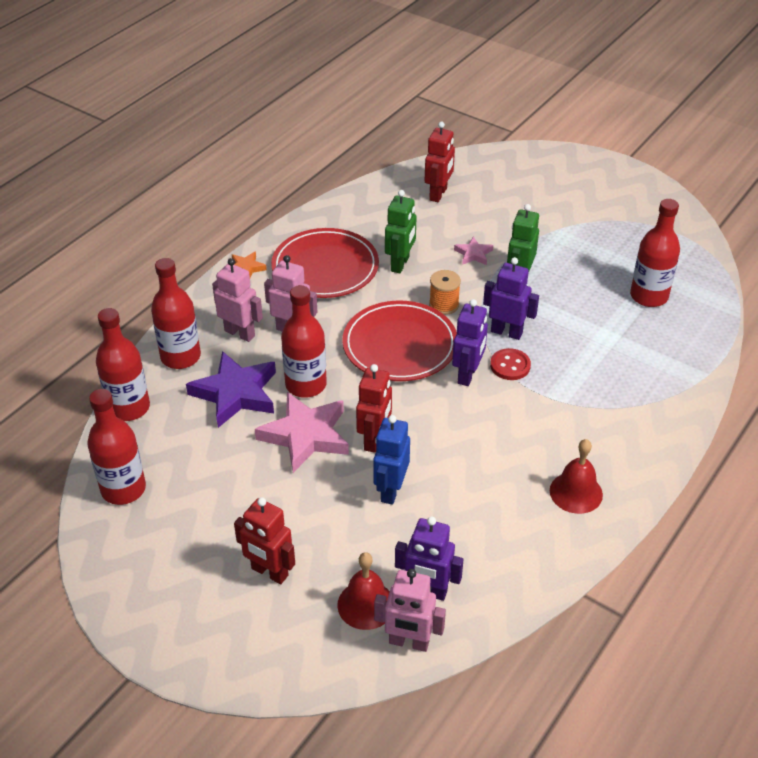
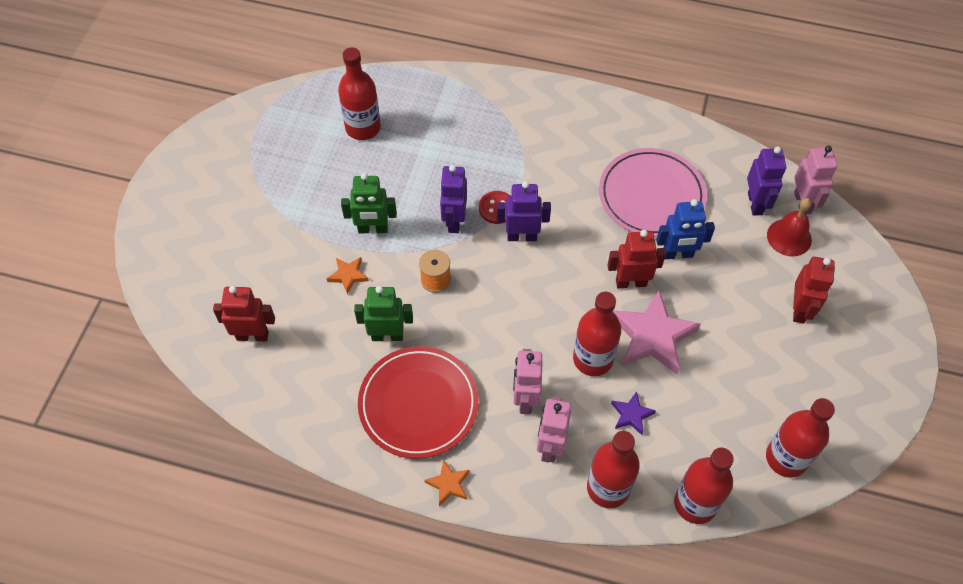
camera: 110 degrees left, 15 degrees up
purple star [186,351,276,428] -> purple star [611,391,656,435], size x0.48
red plate [342,301,457,381] -> none
pink star [454,237,493,265] -> orange star [326,257,369,295]
red bell [550,439,603,514] -> none
none -> pink plate [599,148,707,237]

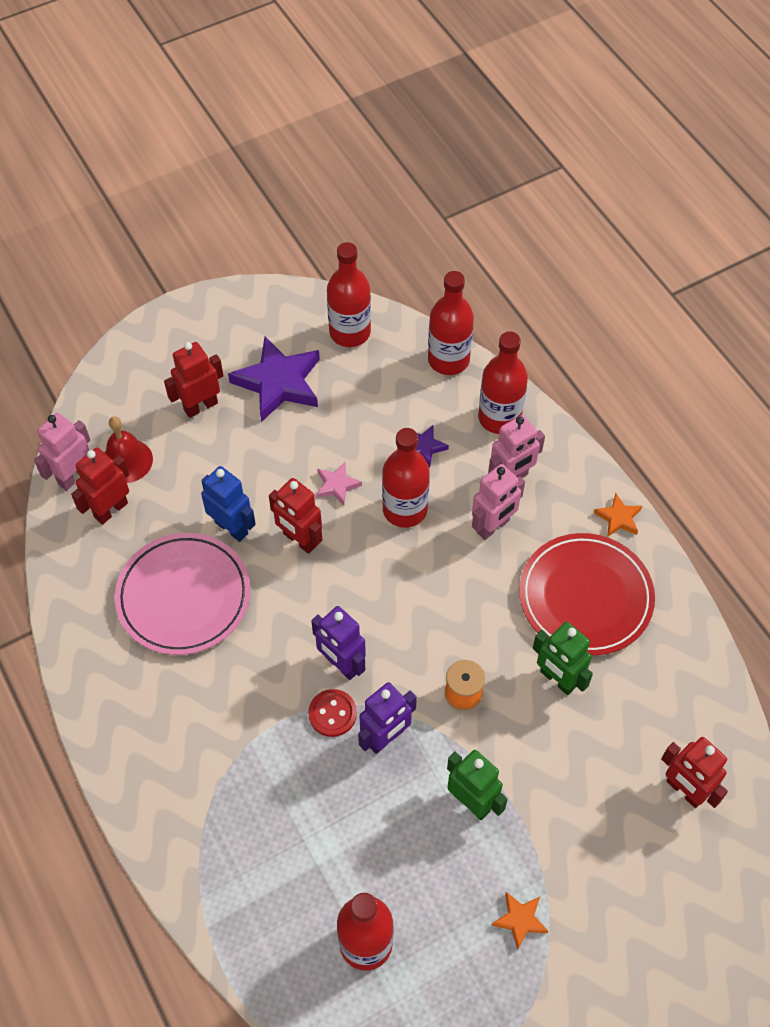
camera: 135 degrees left, 0 degrees up
orange star [326,257,369,295] -> orange star moved to [491,892,548,950]
pink star [613,290,701,374] -> pink star [316,462,362,506], size x0.48
purple robot [747,147,786,216] -> red robot [71,448,129,525]
none -> purple star [228,336,320,422]

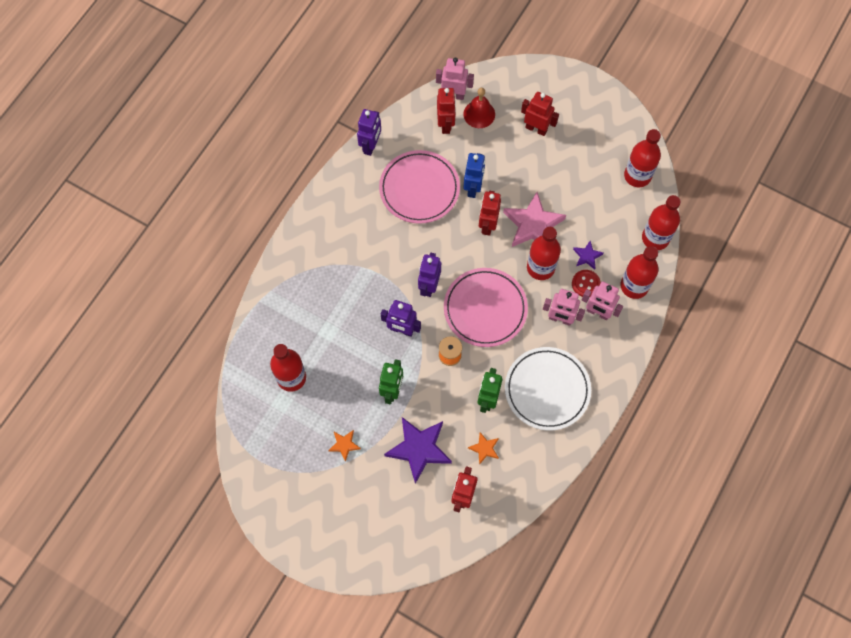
camera: 60 degrees right, 10 degrees up
red robot [71,448,129,525] -> red robot turned 75 degrees clockwise [437,88,456,134]
purple star [228,336,320,422] -> purple star moved to [384,417,452,484]
red button [308,689,357,737] -> red button moved to [572,270,601,297]
pink star [316,462,362,506] -> pink star [503,192,566,247], size x2.07
red plate [519,533,655,656] -> white plate [505,347,591,431]
orange star [594,493,642,537] -> orange star moved to [468,432,499,465]
none -> purple robot [357,109,381,156]
none -> pink plate [444,268,528,347]

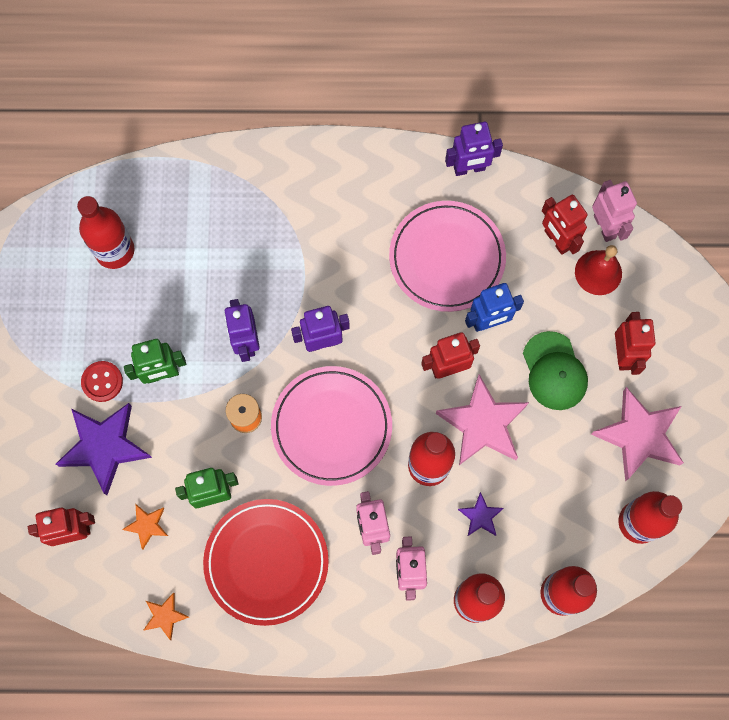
camera: 60 degrees right, 5 degrees up
orange star [328,430,361,462] -> orange star moved to [144,593,189,640]
red robot [437,88,456,134] -> red robot turned 90 degrees clockwise [542,195,587,255]
white plate [505,347,591,431] -> red plate [203,499,329,626]
red button [572,270,601,297] -> red button moved to [81,361,123,402]
none -> green cap [523,331,588,410]
none -> pink star [591,387,684,481]

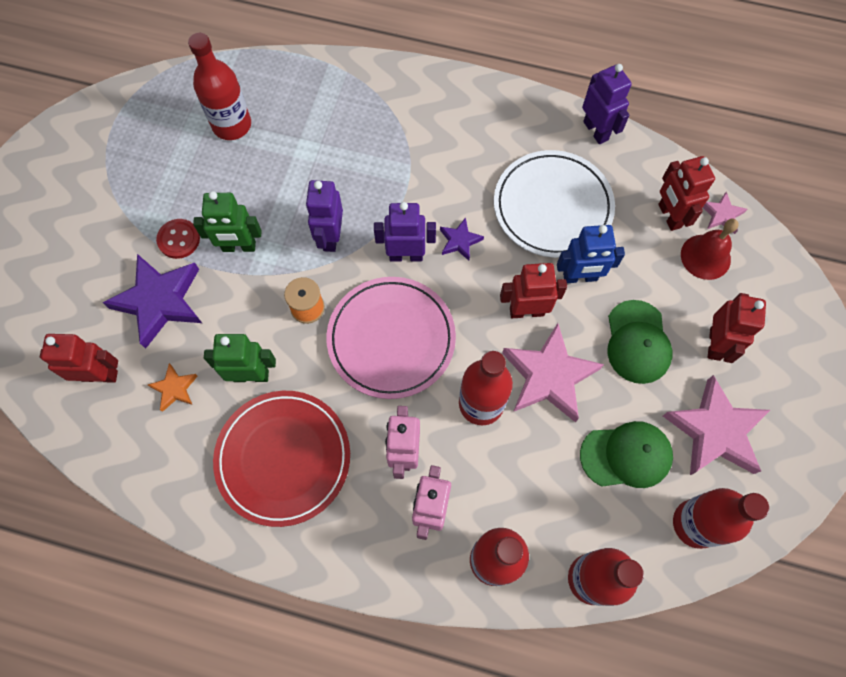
camera: 15 degrees right, 5 degrees down
orange star [144,593,189,640] -> none
pink plate [389,201,506,312] -> white plate [494,150,615,258]
purple robot [445,122,503,176] -> purple robot turned 120 degrees counterclockwise [582,64,632,144]
purple star [458,492,504,536] -> purple star moved to [440,217,484,261]
pink robot [592,180,637,242] -> pink star [703,192,747,234]
none -> green cap [580,421,673,488]

